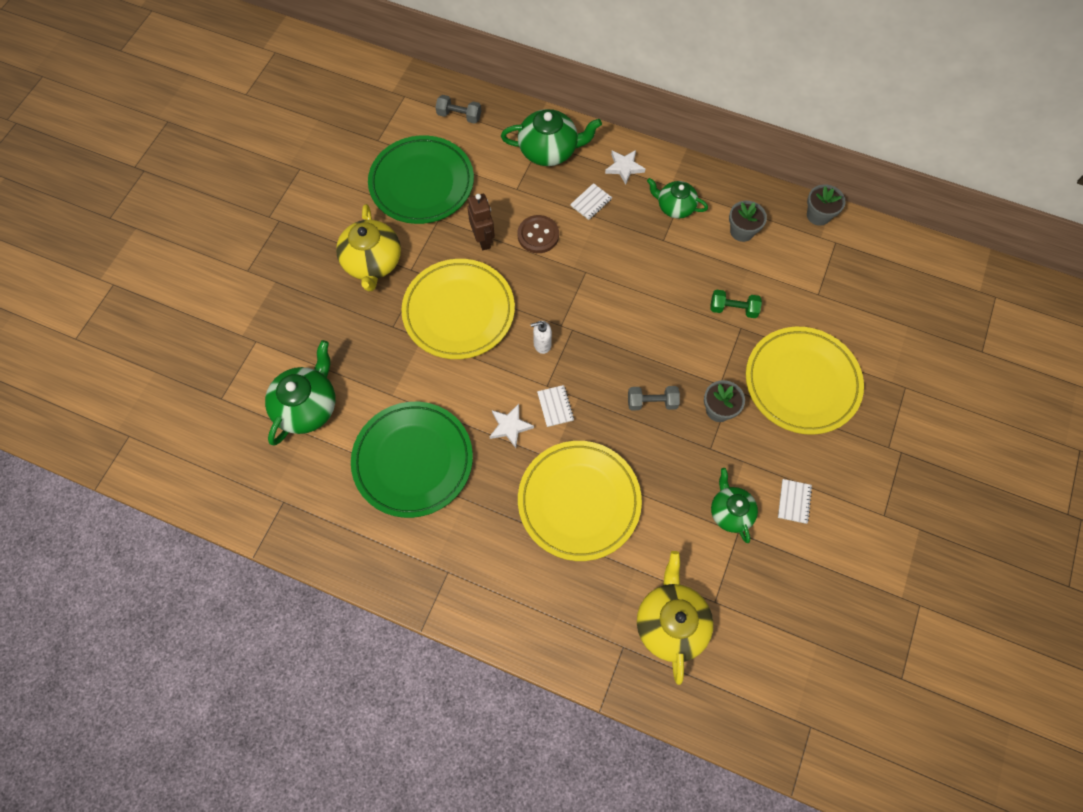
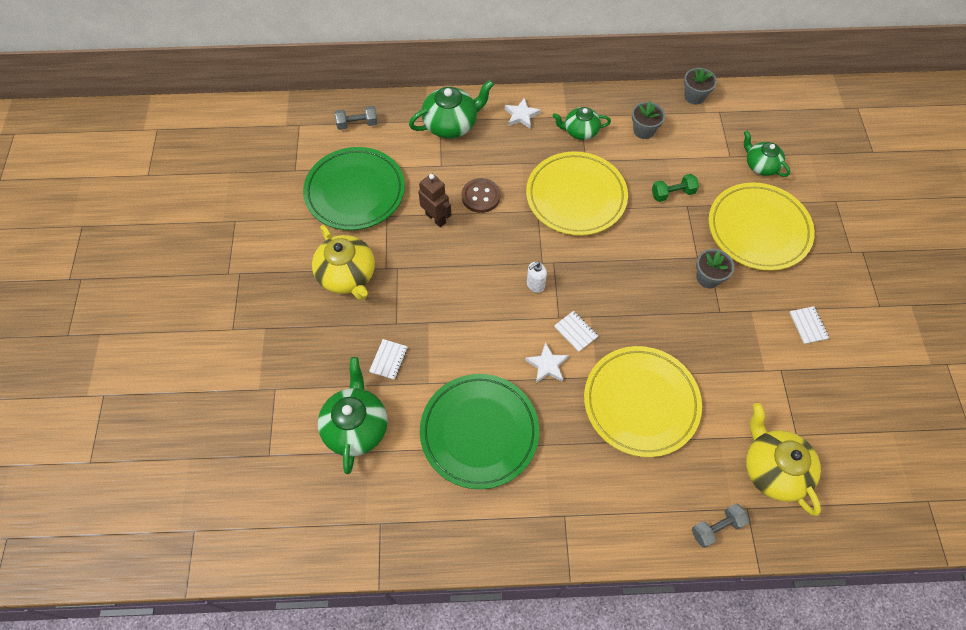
camera: 25 degrees left, 5 degrees down
yellow plate [401,259,515,359] -> yellow plate moved to [526,151,628,236]
white notebook [570,183,612,220] -> white notebook moved to [369,339,408,380]
grey dumbbell [628,386,680,410] -> grey dumbbell moved to [692,504,749,548]
green teapot [711,468,758,543] -> green teapot moved to [744,130,790,177]

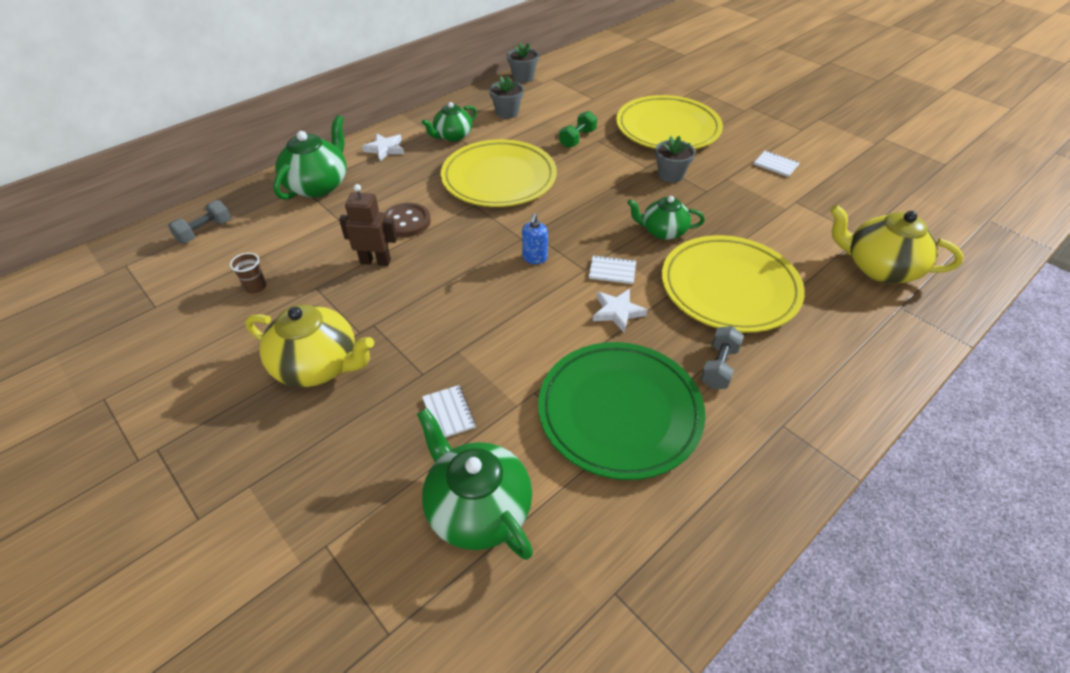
camera: 40 degrees left, 15 degrees down
green plate [303,147,405,230] -> brown cup [230,253,266,293]
white soap dispenser [527,262,547,293] -> blue soap dispenser [522,213,548,264]
grey dumbbell [692,504,749,548] -> grey dumbbell moved to [701,326,744,389]
green teapot [744,130,790,177] -> green teapot moved to [627,196,705,240]

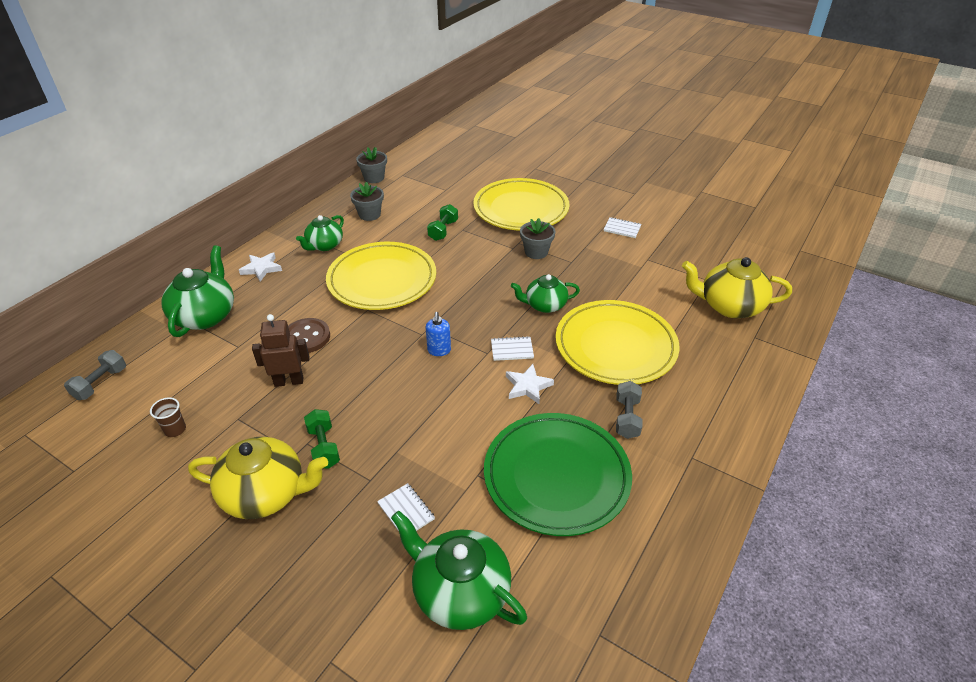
camera: 15 degrees left, 5 degrees down
none -> green dumbbell [304,409,340,469]

